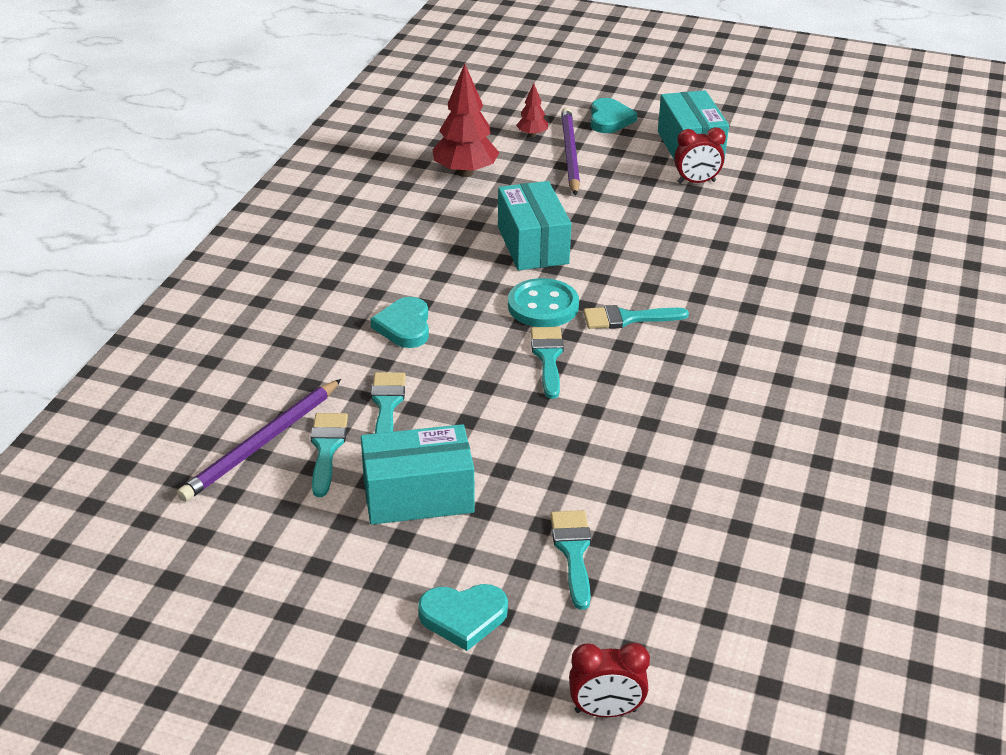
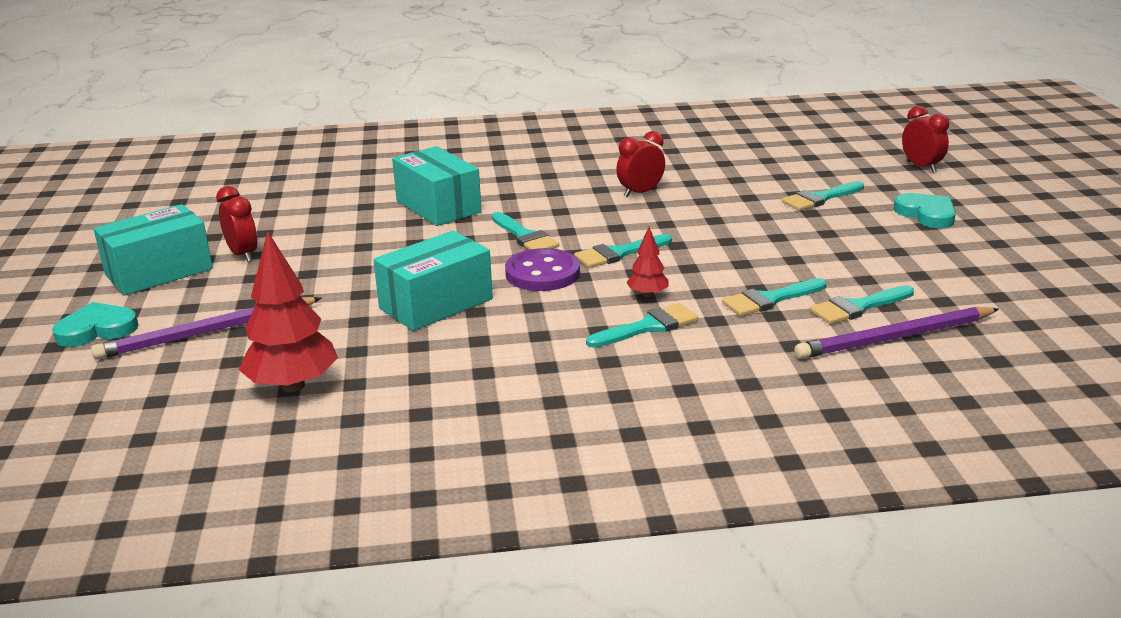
camera: 115 degrees left, 10 degrees down
purple pencil [177,379,341,502] -> purple pencil turned 150 degrees clockwise [794,307,999,359]
turquoise box [361,424,474,525] -> turquoise box moved to [392,146,482,226]
turquoise heart [371,297,429,348] -> turquoise brush [586,303,698,348]
turquoise button [508,278,579,327] -> purple button [505,248,580,291]
red tree [516,83,548,137] -> red tree moved to [626,227,669,298]
none -> red clock [616,131,665,197]

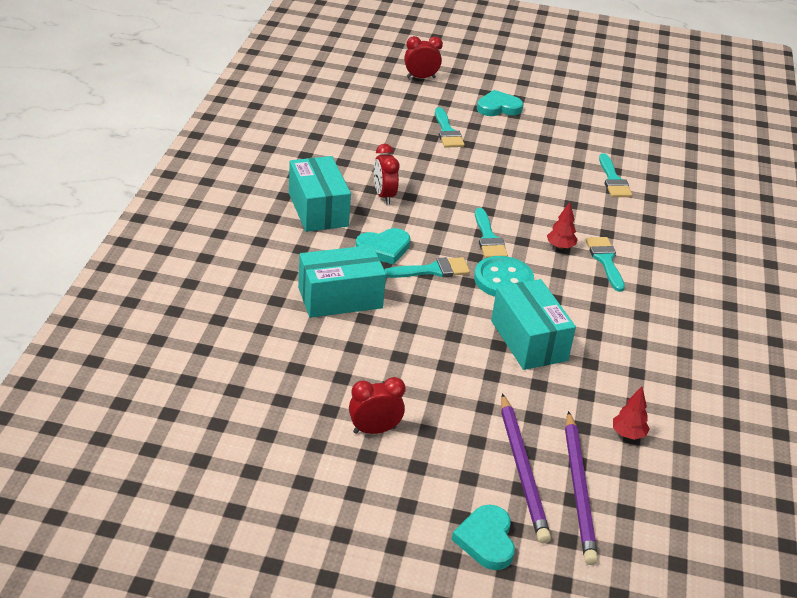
camera: 75 degrees left, 10 degrees up
turquoise box [93,204,213,295] -> turquoise box moved to [289,156,351,232]
red tree [239,231,338,392] -> red tree [613,387,650,440], size x0.51
purple button [505,248,580,291] -> turquoise button [474,256,534,297]
turquoise brush [722,278,827,316] -> none
purple pencil [794,307,999,359] -> purple pencil moved to [565,411,598,565]
none -> turquoise heart [355,228,410,265]

